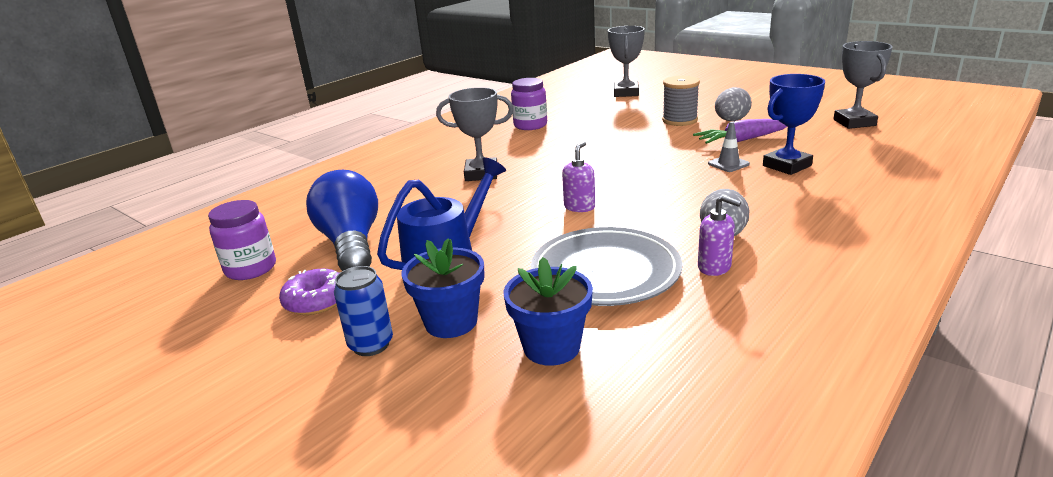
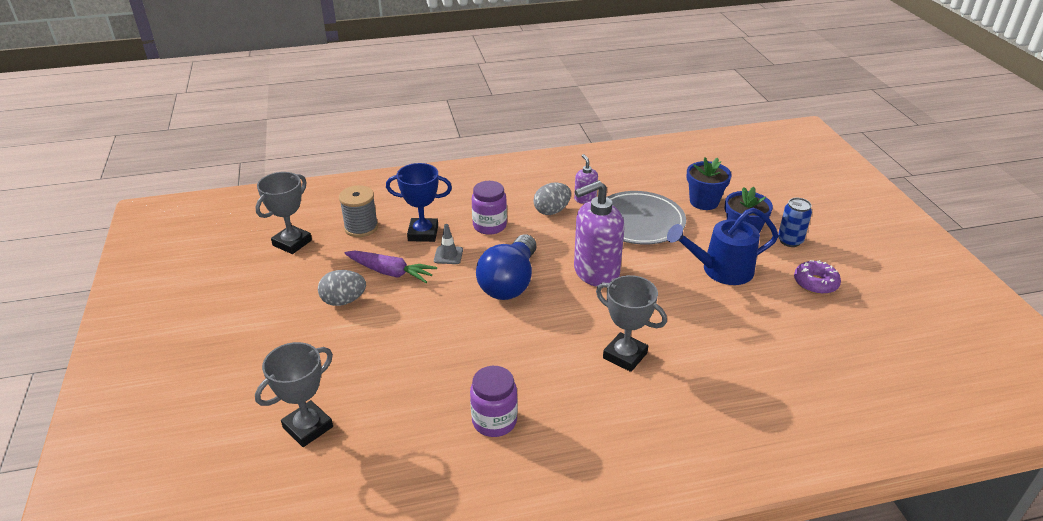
camera: 145 degrees left, 10 degrees up
purple jar [208,200,276,280] -> purple jar moved to [472,181,507,235]
blue light bulb [306,170,378,271] -> blue light bulb moved to [476,235,537,300]
purple soap dispenser [562,142,595,212] -> purple soap dispenser [574,180,625,287], size x2.06
grey spool [662,76,700,126] -> grey spool moved to [339,185,378,237]

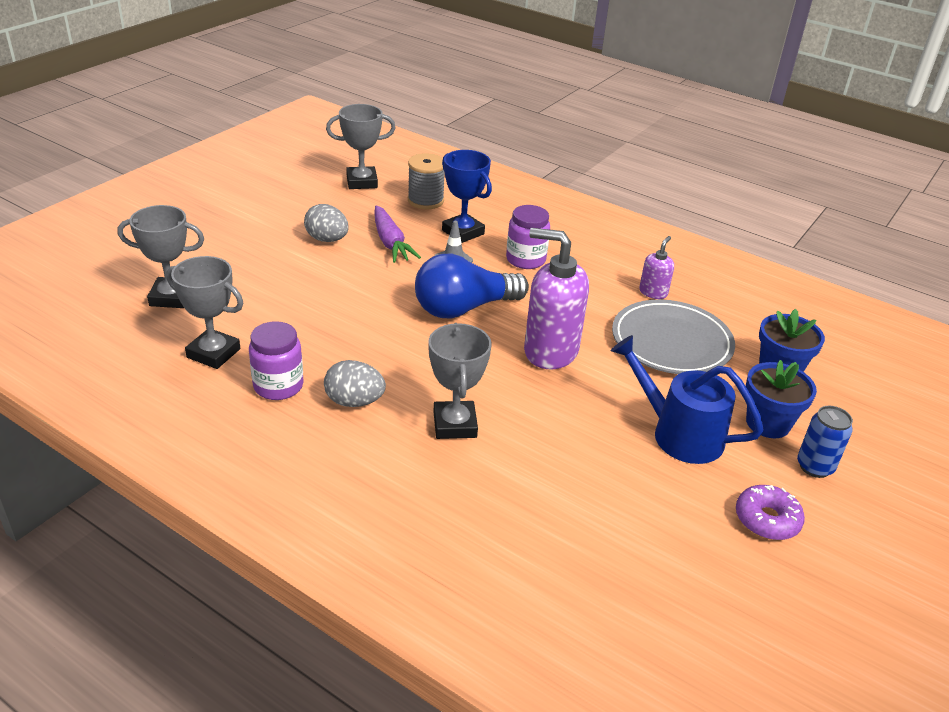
camera: 45 degrees right, 0 degrees up
grey egg [533,182,571,215] -> grey egg moved to [324,360,386,407]
none -> grey trophy [166,256,243,369]

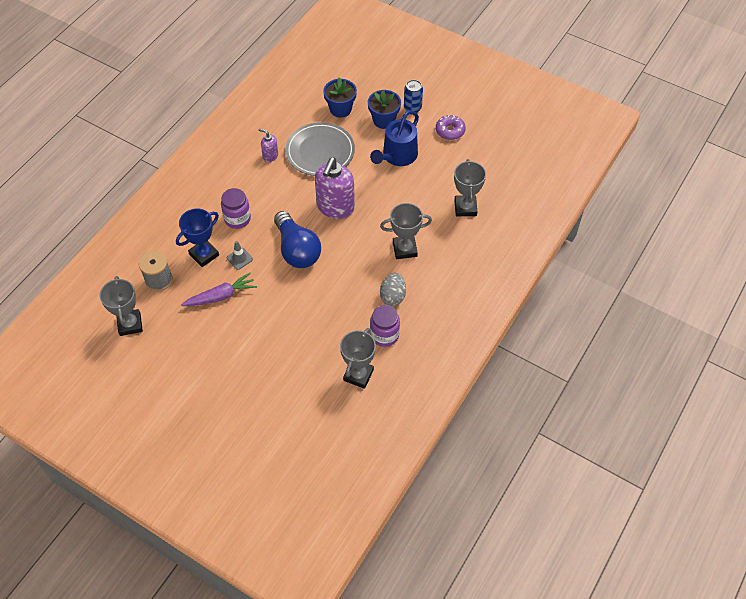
camera: 90 degrees left, 20 degrees up
grey trophy [118,205,204,308] -> grey trophy moved to [454,159,486,216]
grey egg [304,204,349,242] -> none

